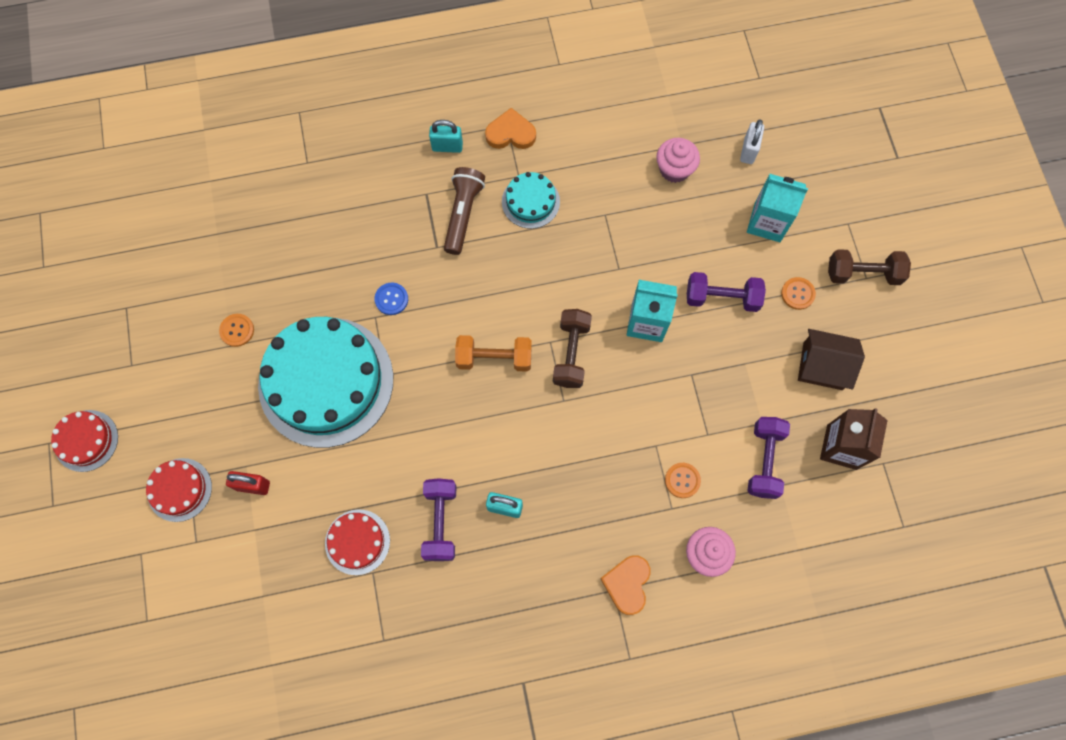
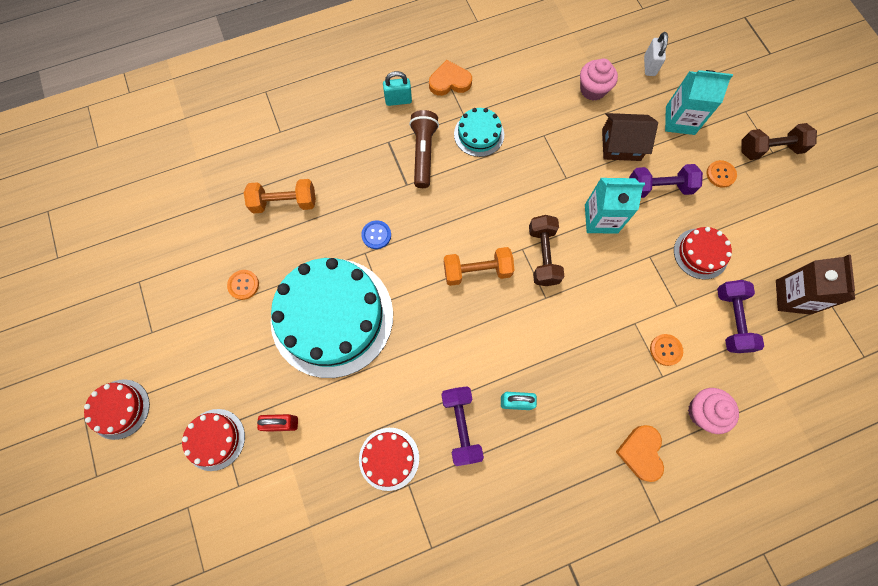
camera: 10 degrees left, 0 degrees up
brown house [798,329,865,390] -> brown house moved to [602,113,658,161]
none -> orange dumbbell [244,179,316,214]
none -> red cake [674,227,732,279]

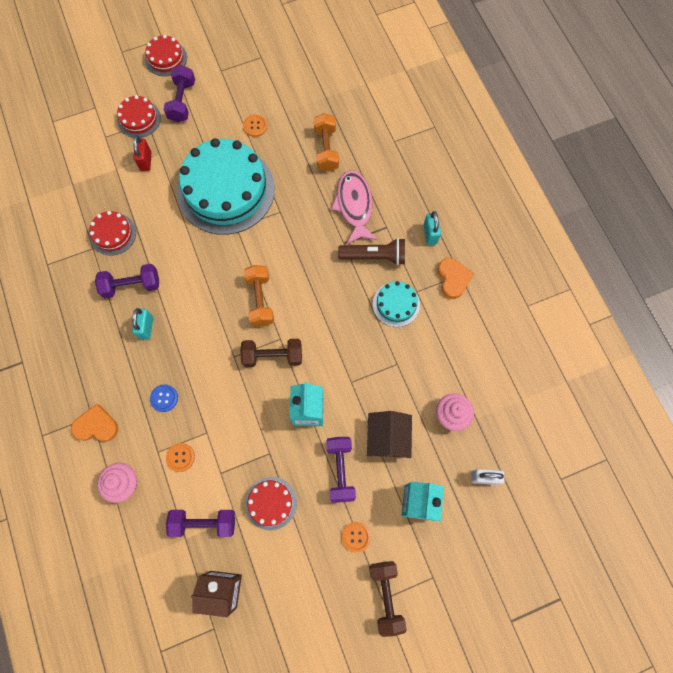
camera: 90 degrees right, 0 degrees up
blue button [361,220,391,249] -> blue button moved to [150,384,178,412]
none -> purple dumbbell [163,65,195,122]
none -> pink fish [331,170,377,244]

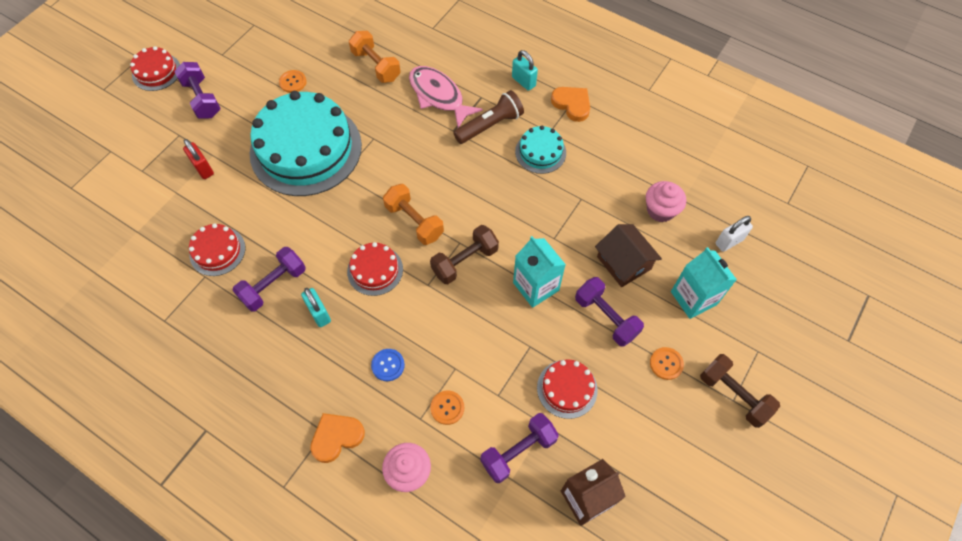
camera: 35 degrees left, 10 degrees down
red cake [117,95,161,138] -> red cake moved to [347,242,403,296]

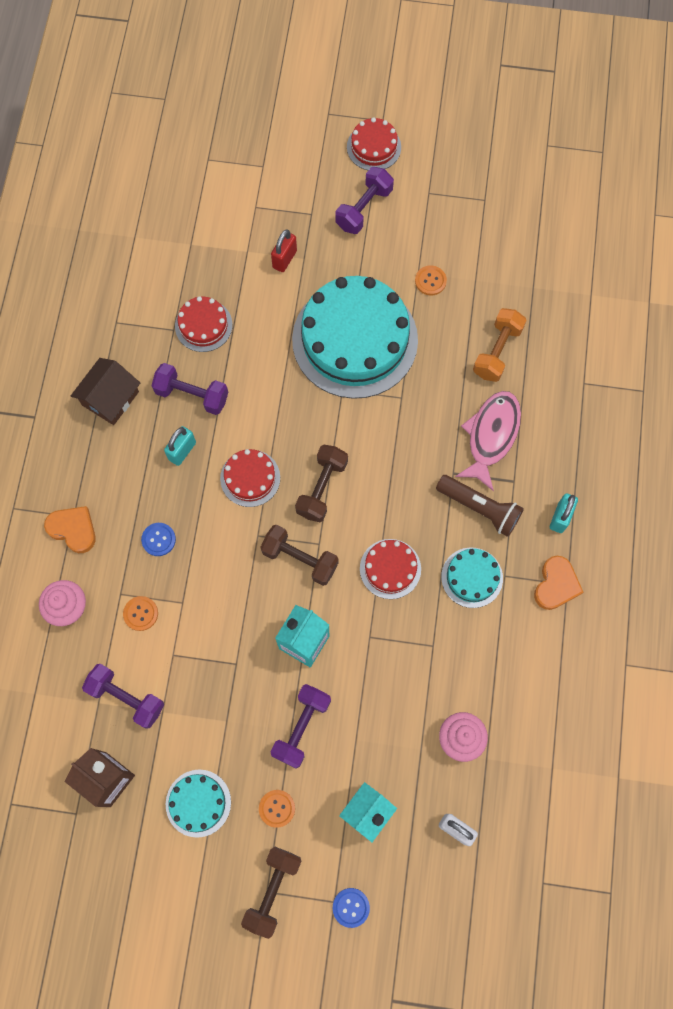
camera: 65 degrees right, 10 degrees up
orange dumbbell [383,184,444,245] -> brown dumbbell [295,445,348,522]
red cake [537,359,598,419] -> red cake moved to [360,539,421,599]
brown house [595,224,662,287] -> brown house moved to [71,358,140,425]
none -> turquoise cake [166,770,231,838]
none -> blue button [333,888,370,928]

